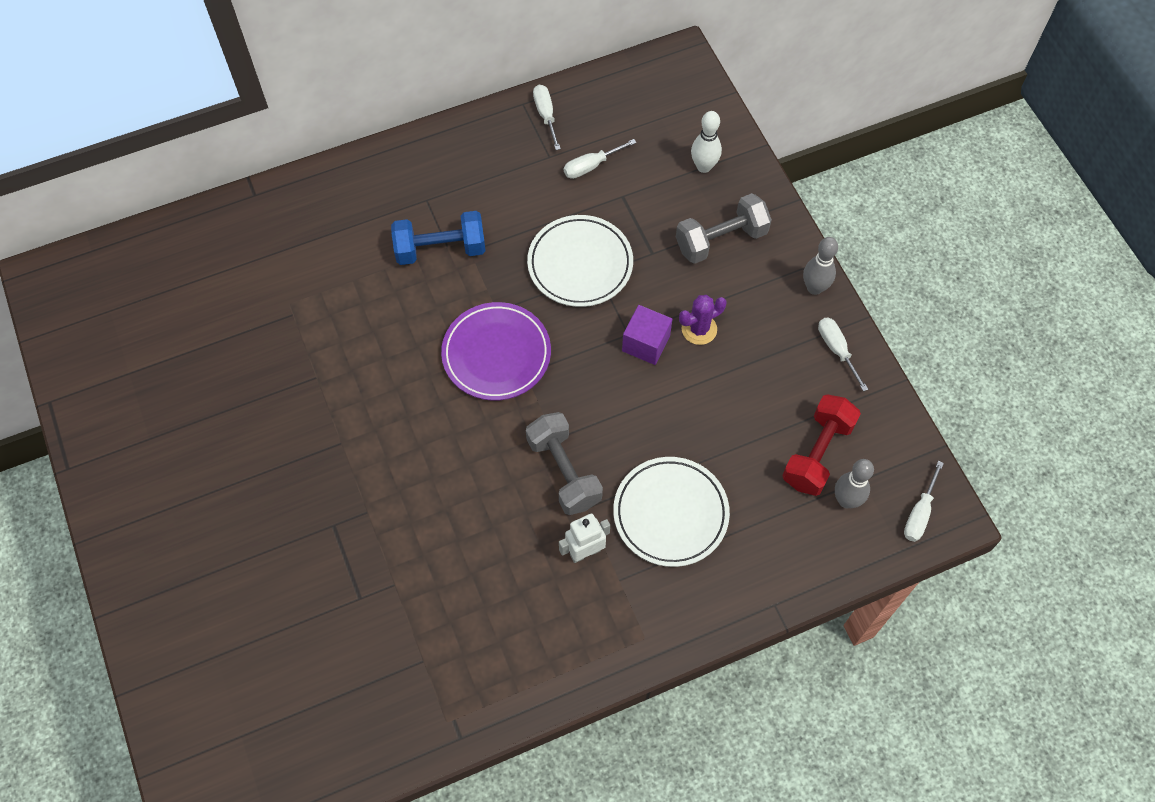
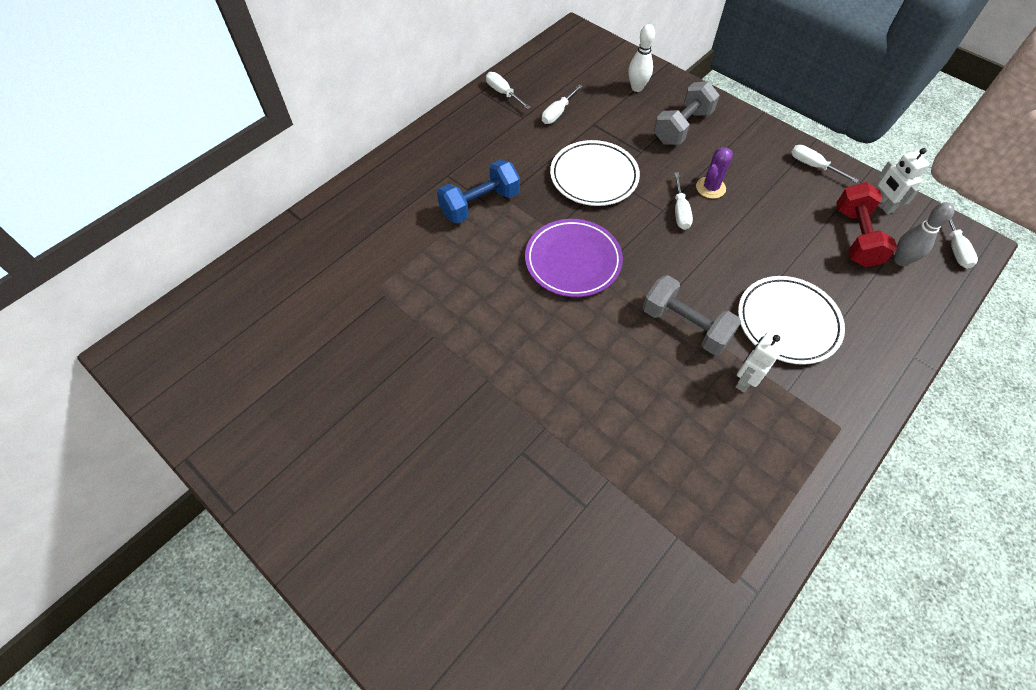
camera: 25 degrees left, 5 degrees down
purple cube [622,305,673,365] -> white screwdriver [674,172,693,230]
grey bowling pin [803,237,838,295] -> none
none -> white robot [878,148,930,214]

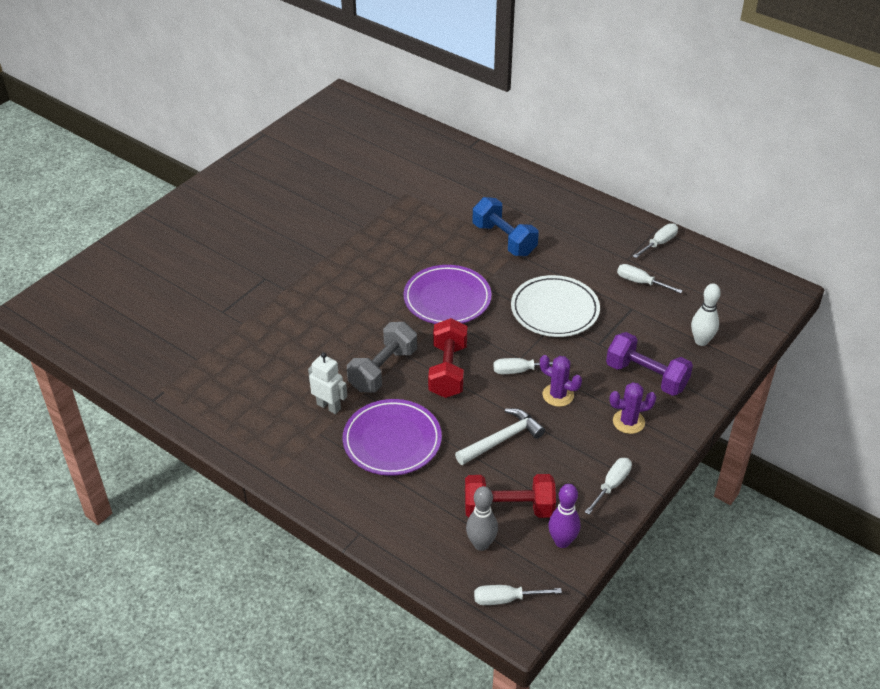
camera: 85 degrees right, 15 degrees down
grey dumbbell [654,81,720,145] -> purple dumbbell [606,332,693,396]
white plate [738,276,845,365] -> purple plate [343,399,442,476]
white robot [878,148,930,214] -> purple bowling pin [549,484,580,548]
none -> red dumbbell [428,318,467,398]
none -> white hammer [455,408,545,465]
none -> purple cactus [610,382,656,434]

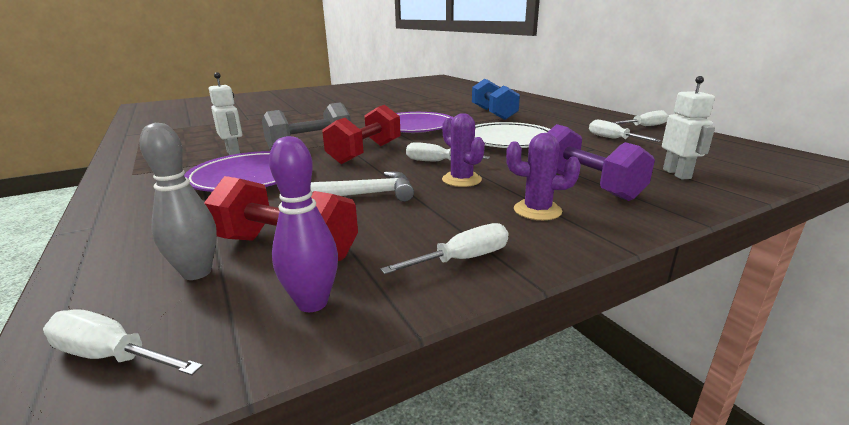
camera: 25 degrees right, 20 degrees down
white bowling pin [691,284,721,346] -> white robot [662,76,715,179]

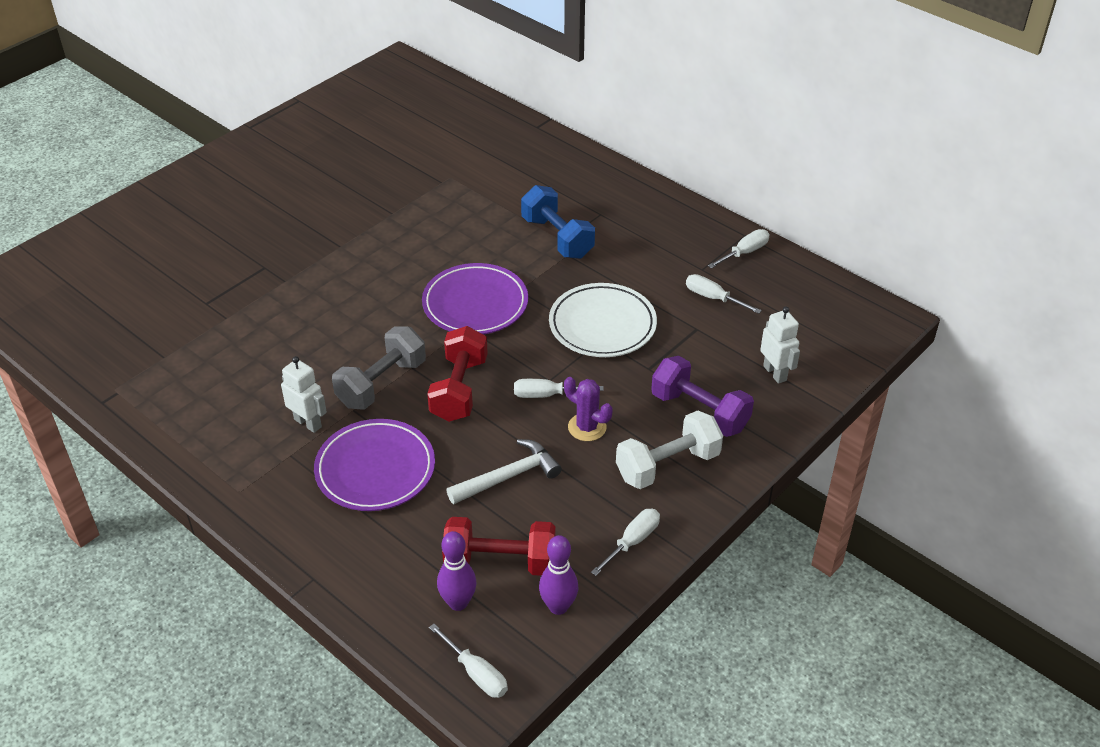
camera: 20 degrees left, 20 degrees up
white screwdriver [43,310,203,375] -> white screwdriver turned 135 degrees counterclockwise [429,624,508,698]
grey bowling pin [139,123,217,280] -> purple bowling pin [437,531,477,611]
purple cactus [506,133,581,220] -> white dumbbell [616,410,723,489]

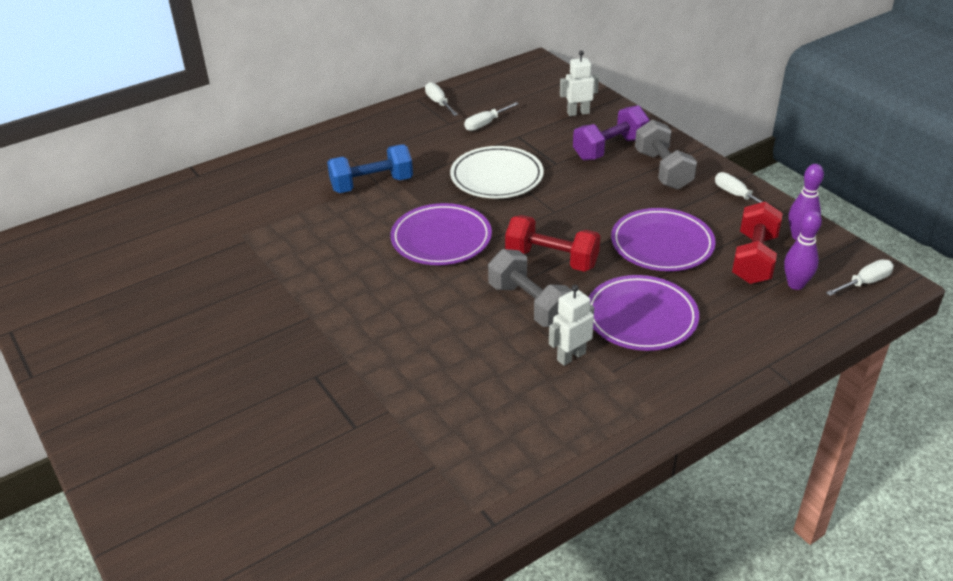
camera: 75 degrees left, 5 degrees down
white hammer [446,439,562,504] -> purple plate [611,208,716,271]
white screwdriver [514,379,604,398] -> none
purple cactus [564,377,612,441] -> none
white dumbbell [616,410,723,489] -> grey dumbbell [635,119,697,190]

